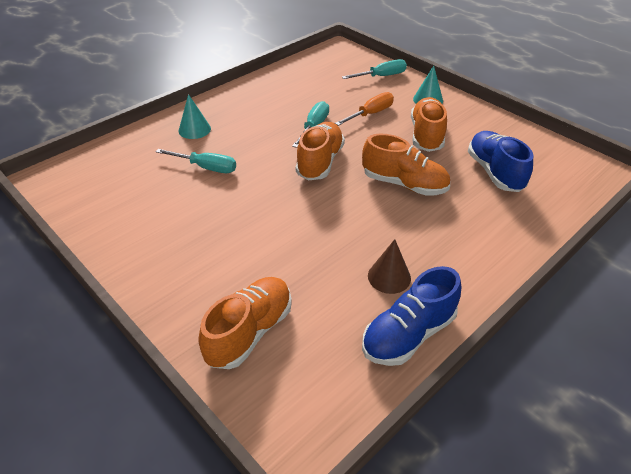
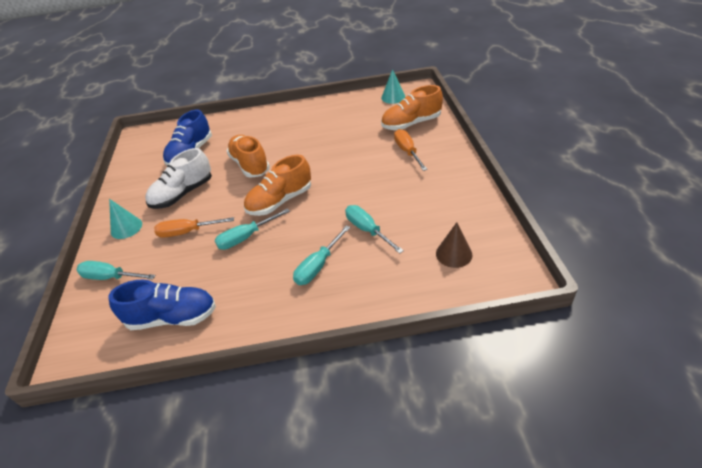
camera: 140 degrees left, 0 degrees up
turquoise cone [179,94,211,139] -> turquoise cone moved to [381,69,405,104]
blue shoe [362,266,461,366] -> blue shoe moved to [109,280,216,330]
brown cone [368,239,411,294] -> brown cone moved to [436,222,472,268]
orange shoe [411,97,447,152] -> white shoe [145,148,212,209]
none -> turquoise screwdriver [293,225,350,285]
none -> orange screwdriver [394,129,427,171]

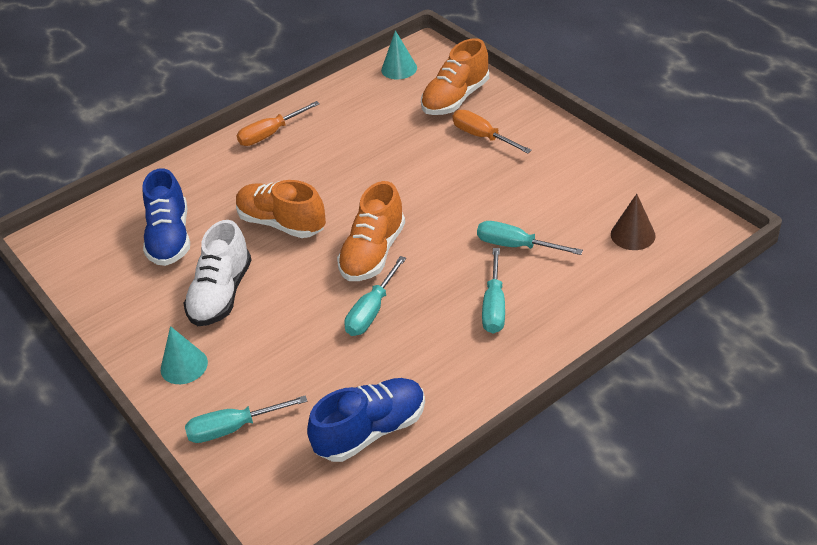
camera: 30 degrees left, 0 degrees up
orange screwdriver [154,217,234,238] -> orange screwdriver moved to [237,101,320,146]

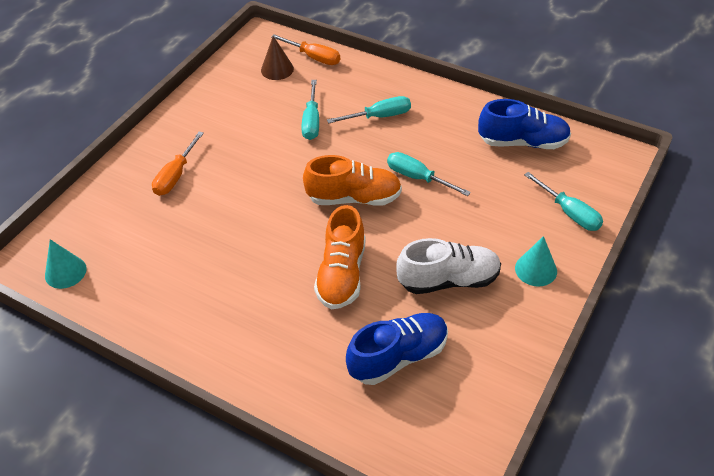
camera: 115 degrees left, 5 degrees up
orange screwdriver [237,101,320,146] -> orange screwdriver moved to [271,34,340,65]
blue shoe [307,378,425,462] -> blue shoe turned 150 degrees clockwise [478,99,571,149]
turquoise screwdriver [344,256,406,336] -> turquoise screwdriver turned 150 degrees counterclockwise [387,152,471,196]
orange shoe [421,38,489,115] -> none

